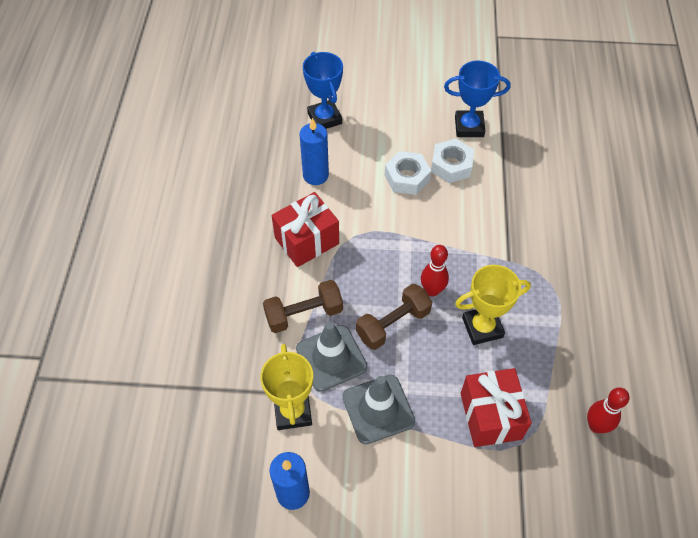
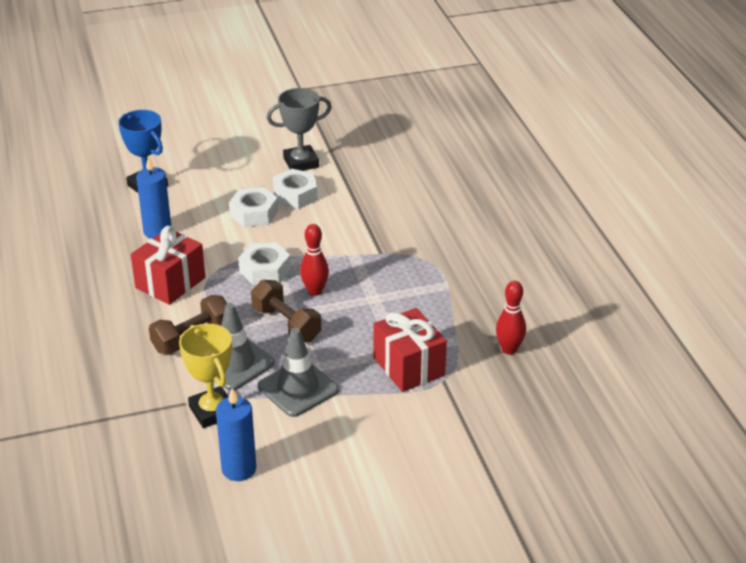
camera: 20 degrees left, 20 degrees down
brown dumbbell [356,284,432,350] -> brown dumbbell turned 75 degrees counterclockwise [251,280,321,342]
blue trophy [444,61,511,137] -> grey trophy [267,88,332,171]
yellow trophy [455,265,531,345] -> none
none -> white nut [238,242,291,285]

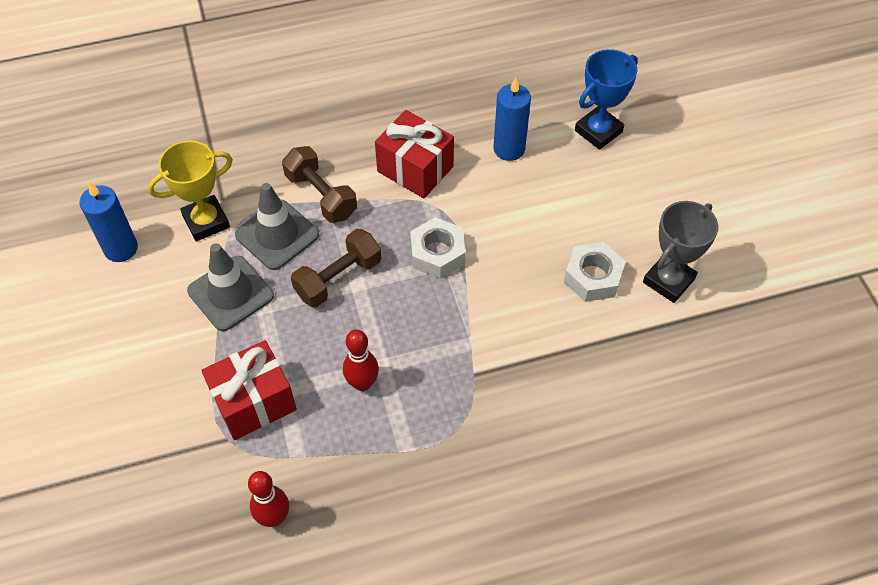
camera: 90 degrees right, 20 degrees up
white nut [229,187,278,227] -> none
grey trophy [267,88,332,171] -> grey trophy turned 60 degrees clockwise [643,201,718,303]
red bowling pin [300,224,329,296] -> red bowling pin moved to [343,330,379,391]

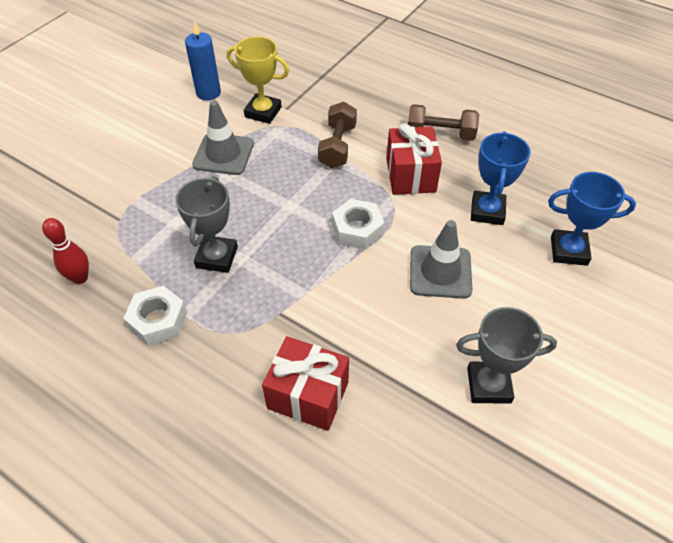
camera: 50 degrees right, 5 degrees down
red gift [201,340,297,440] -> red gift moved to [262,336,349,431]
grey traffic cone [235,183,319,270] -> grey traffic cone moved to [410,220,473,299]
brown dumbbell [291,229,381,307] -> brown dumbbell moved to [408,104,479,141]
red bowling pin [343,330,379,391] -> grey trophy [175,176,238,273]
blue candle [493,78,531,161] -> blue trophy [471,132,531,225]
white nut [564,242,626,302] -> white nut moved to [123,286,187,346]

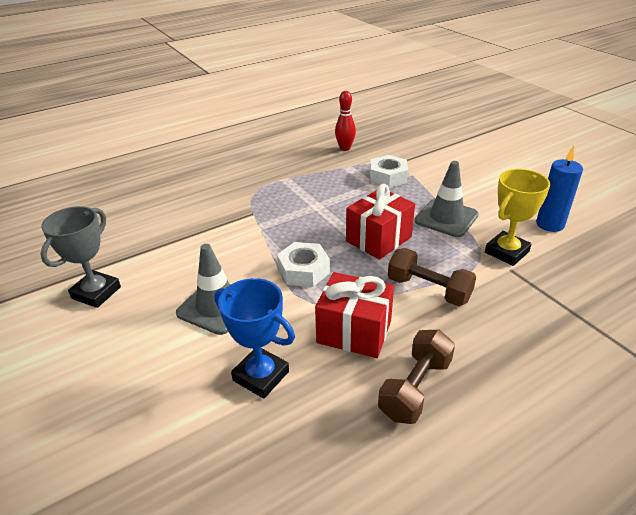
camera: 115 degrees right, 15 degrees down
white nut [123,286,187,346] -> white nut moved to [370,155,408,188]
grey trophy [175,176,238,273] -> none
red gift [262,336,349,431] -> red gift moved to [346,184,415,260]
blue trophy [548,172,636,266] -> none

